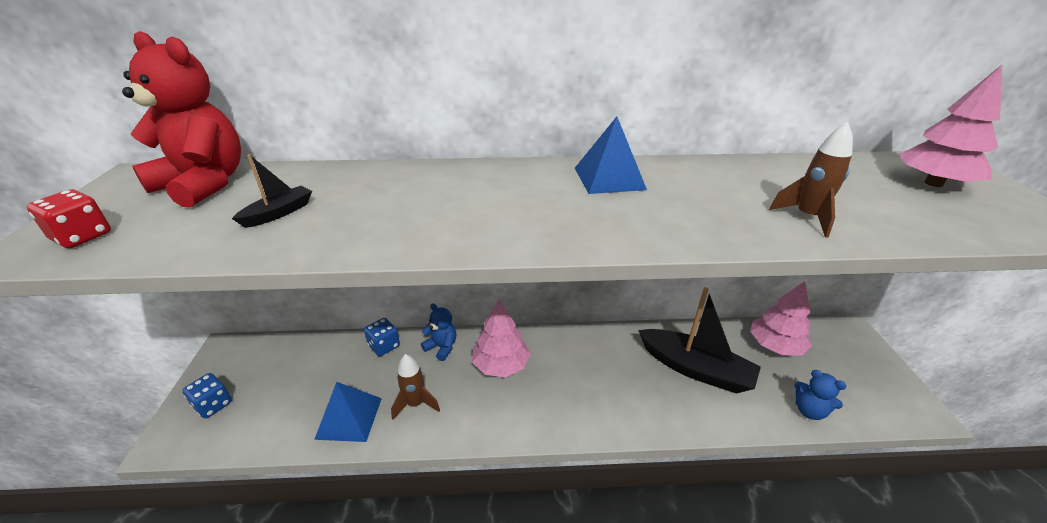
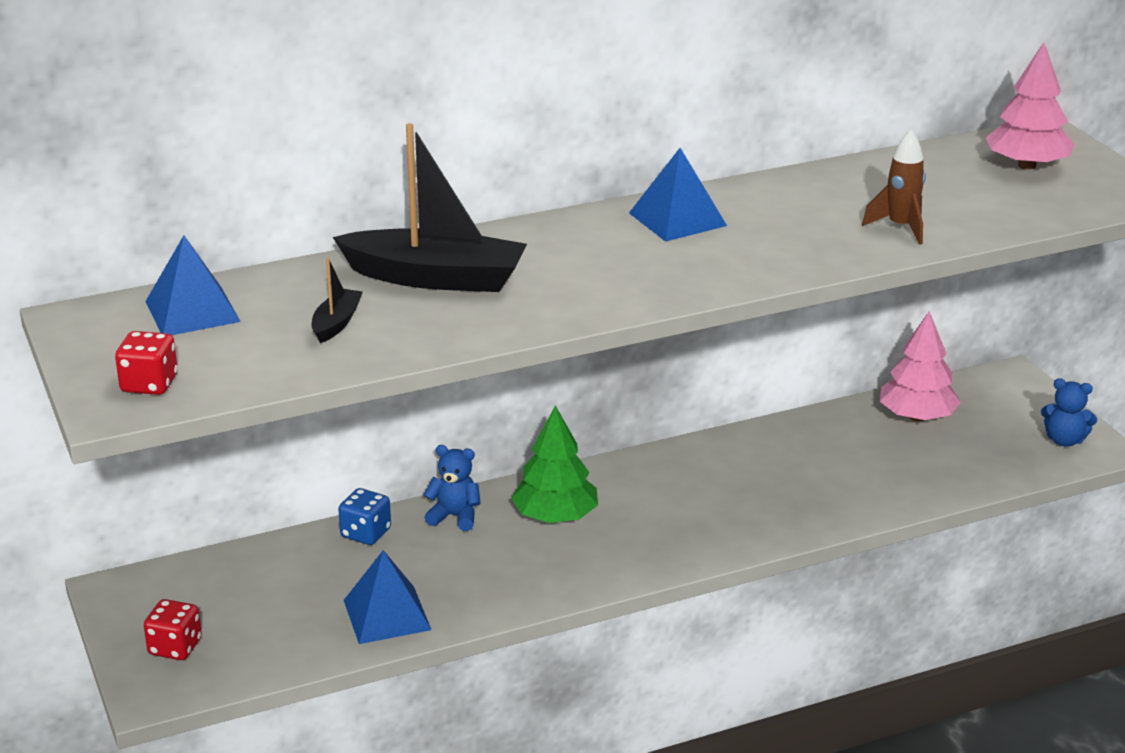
camera: 20 degrees left, 5 degrees down
red teddy bear [122,31,241,208] -> blue pyramid [145,235,241,335]
blue dice [182,373,232,419] -> red dice [144,599,202,660]
brown rocket [391,354,440,420] -> none
pink tree [472,299,531,377] -> green tree [511,405,598,523]
black boat [638,287,761,394] -> black boat moved to [333,123,527,292]
blue teddy bear [795,370,847,420] -> blue teddy bear moved to [1041,378,1097,447]

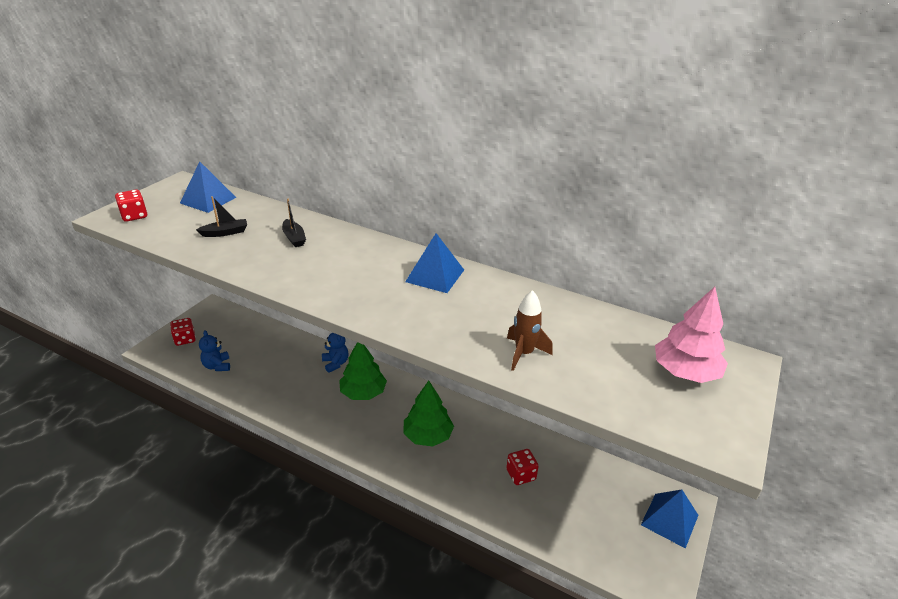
camera: 50 degrees right, 5 degrees up
black boat [333,123,527,292] -> black boat [282,199,306,247], size x0.46
blue dice [338,488,391,545] -> none
blue pyramid [344,550,431,644] -> blue pyramid moved to [641,489,698,548]
pink tree [880,311,961,422] -> none
blue teddy bear [1041,378,1097,447] -> blue teddy bear moved to [199,330,230,371]
none -> green tree [403,381,454,447]
none -> red dice [506,449,539,485]

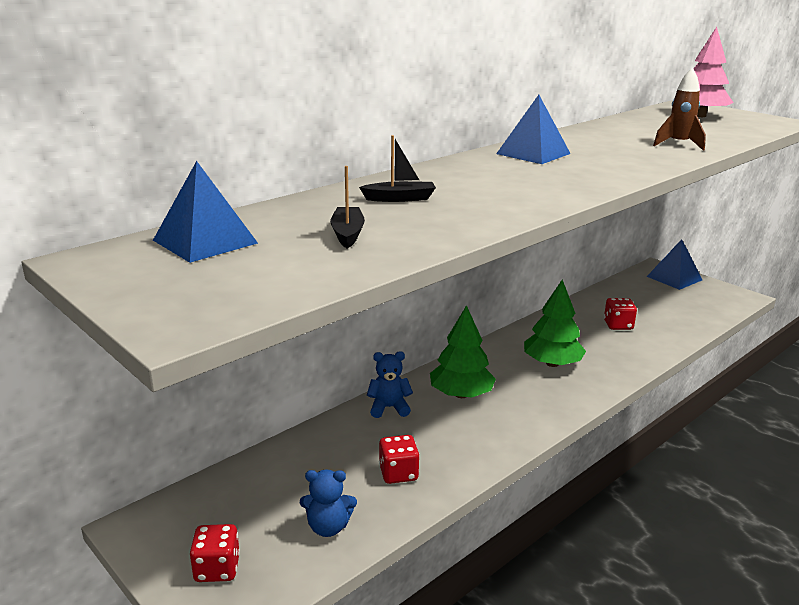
camera: 70 degrees left, 10 degrees down
red dice [115,190,147,222] -> red dice moved to [379,435,420,484]

